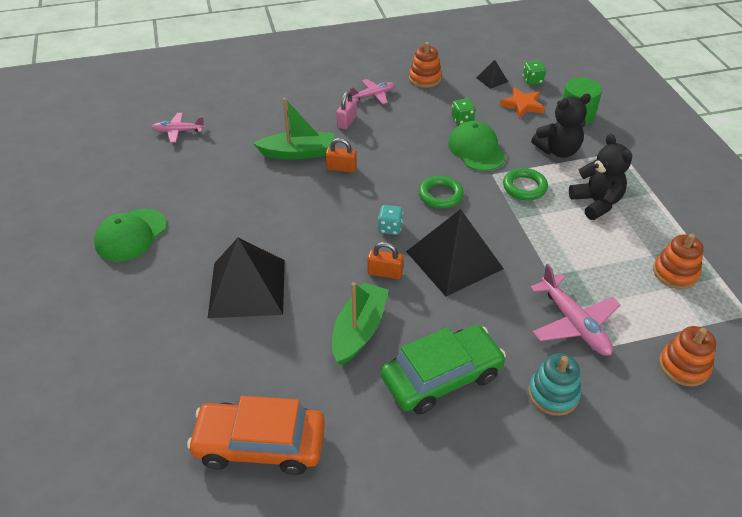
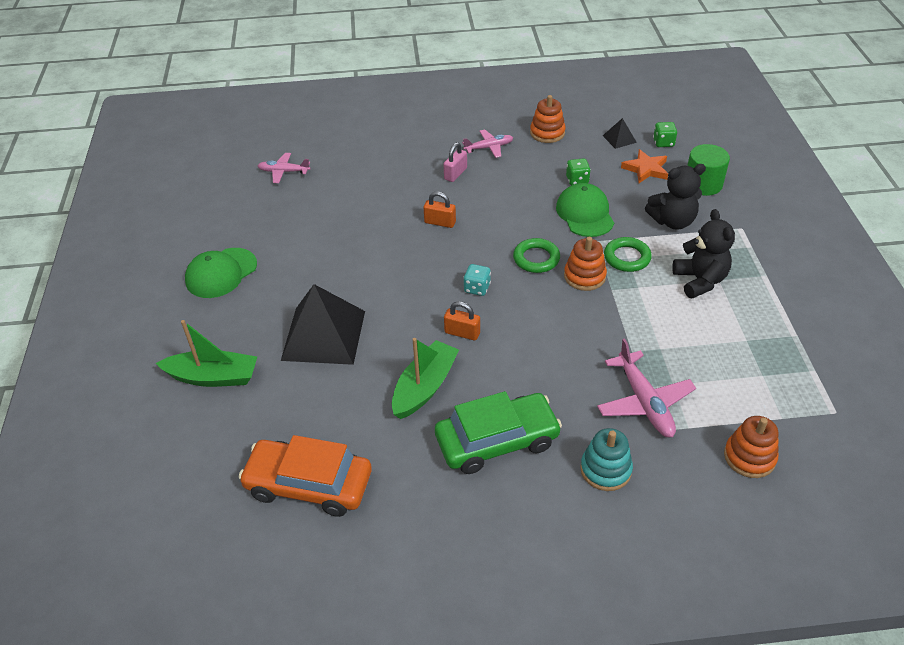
camera: 10 degrees right, 0 degrees up
green boat [253,98,334,160] -> green boat moved to [156,320,257,387]
black pyramid [406,209,504,296] -> none
orange stacking toy [653,234,704,289] -> orange stacking toy moved to [564,237,607,291]

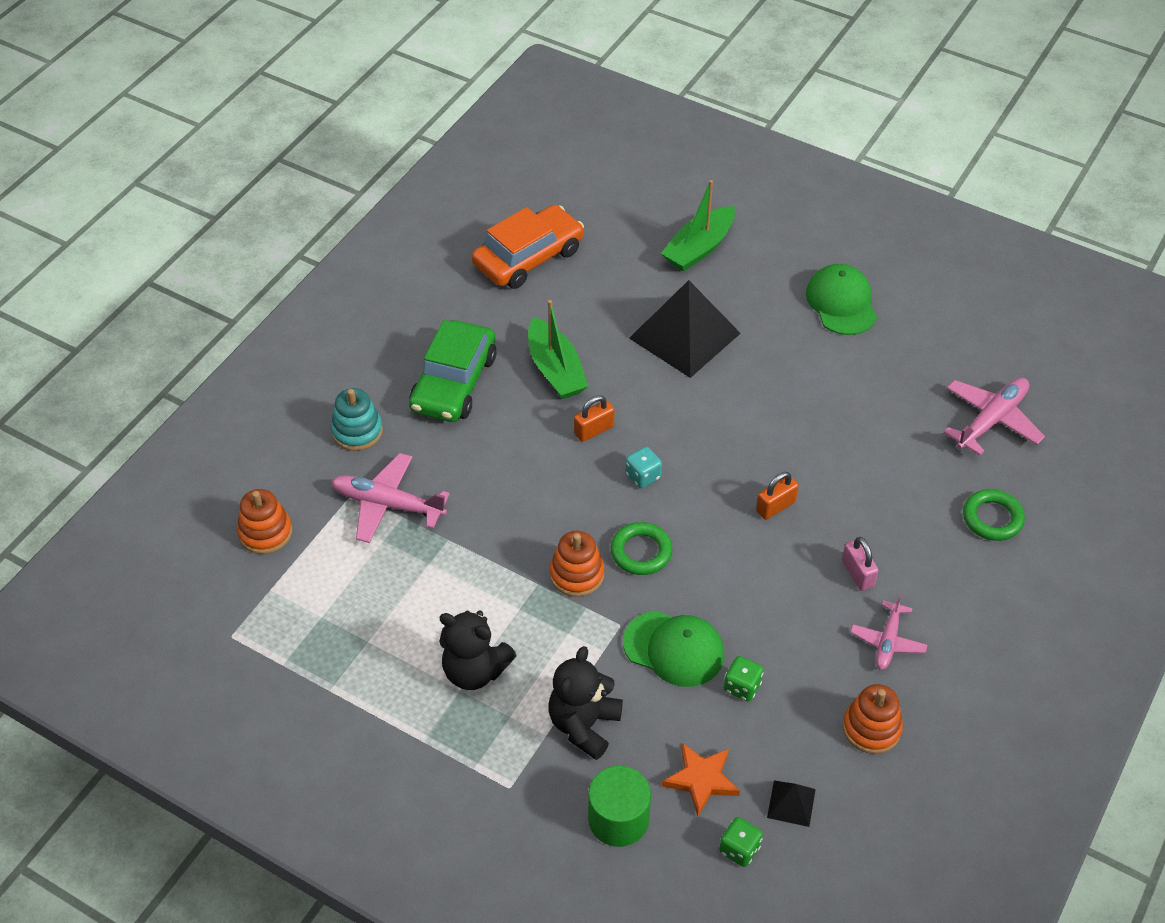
camera: 125 degrees right, 5 degrees up
pink plane [258,153,310,183] -> pink plane [943,378,1045,456], size x1.57
green ring [604,237,652,272] -> green ring moved to [963,489,1025,541]

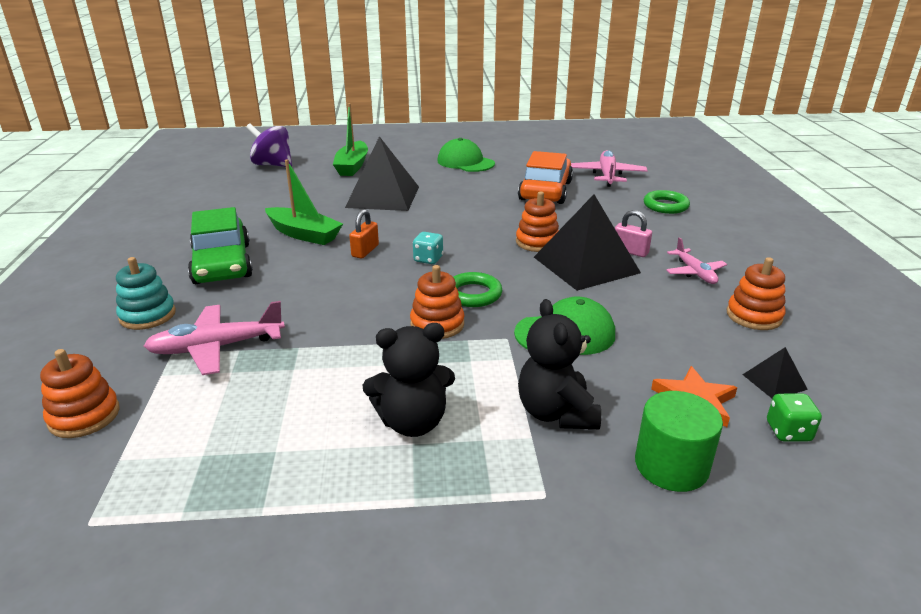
camera: 35 degrees left, 20 degrees down
orange car [472,205,584,289] -> orange car moved to [518,151,573,204]
green dice [724,656,764,702] -> none
orange padlock [756,472,799,520] -> orange stacking toy [516,191,559,252]
none -> purple spinning top [246,123,292,167]
none -> black pyramid [534,194,641,291]

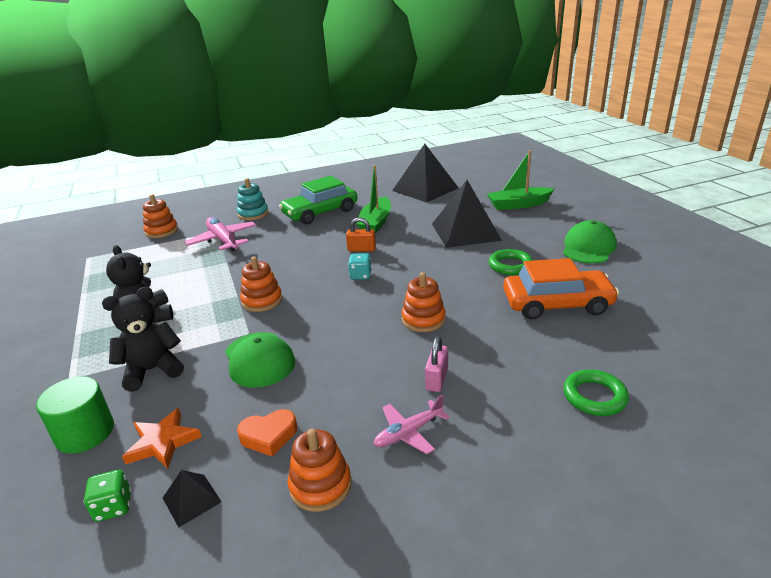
camera: 75 degrees right, 0 degrees up
purple spinning top [246,123,292,167] -> none
green ring [454,272,502,307] -> green ring moved to [489,249,533,275]
black pyramid [534,194,641,291] -> black pyramid moved to [392,144,459,203]
pink plane [571,150,648,187] -> none
none -> orange heart [237,409,297,456]

